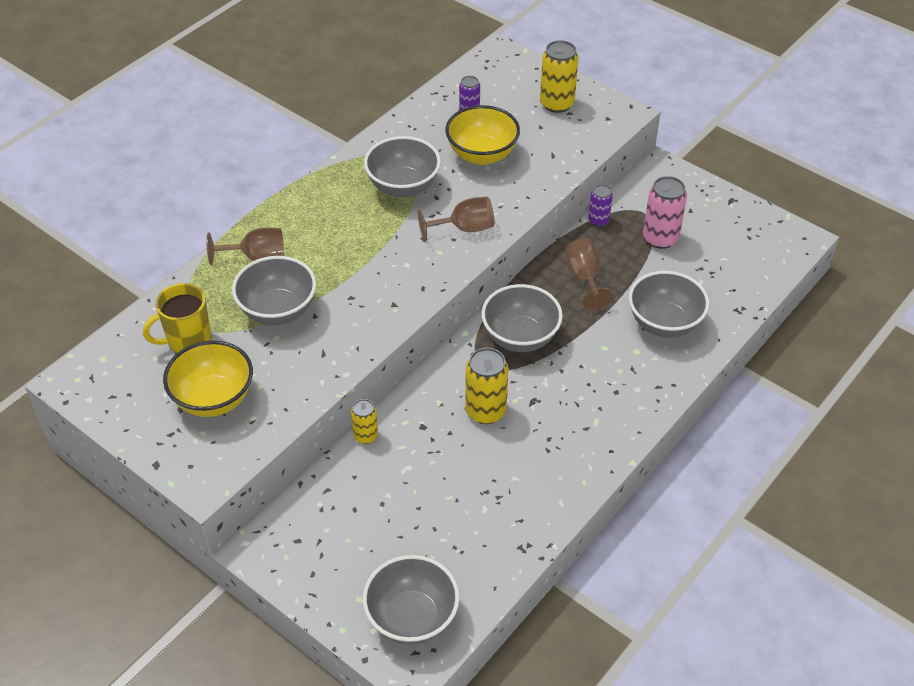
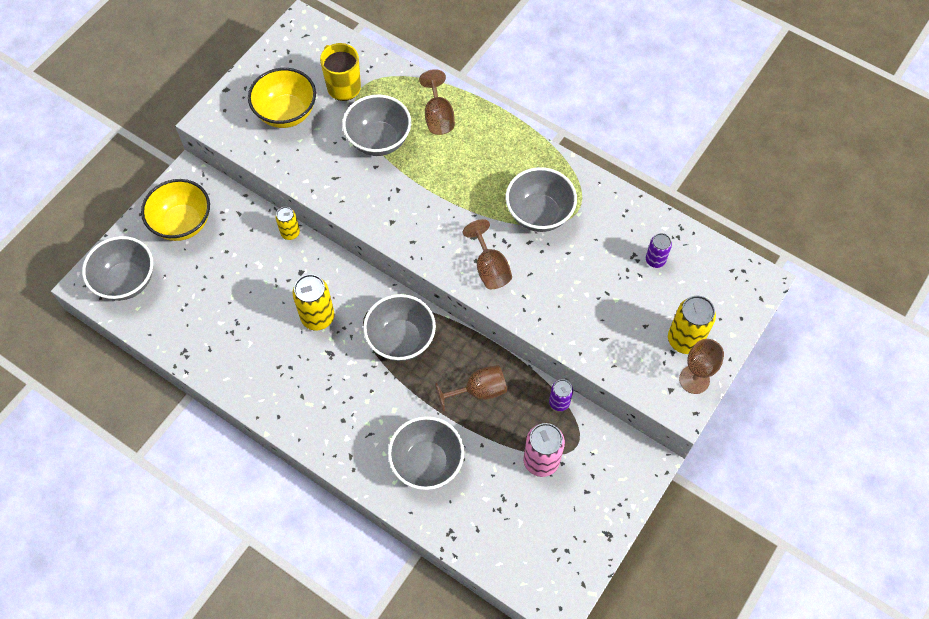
camera: 85 degrees right, 15 degrees up
yellow bowl [445,105,520,165] -> yellow bowl moved to [141,179,210,241]
none -> brown goblet [679,339,724,394]

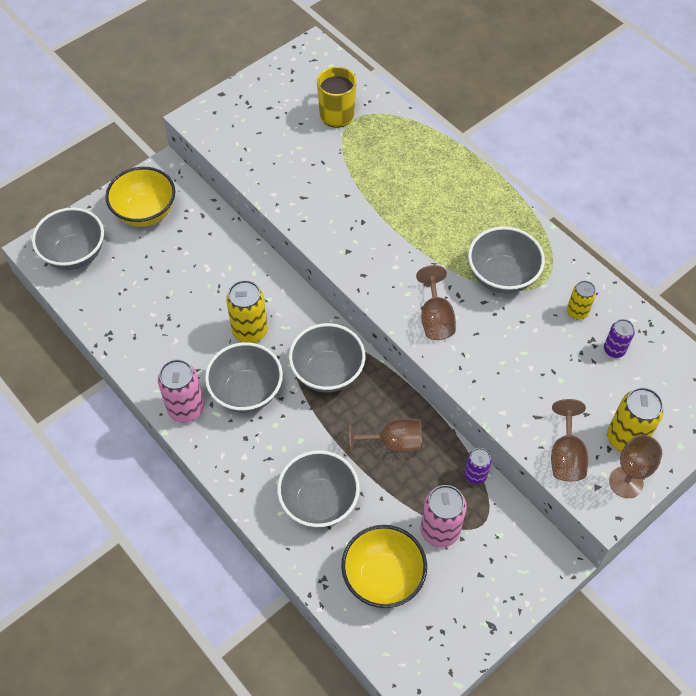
camera: 15 degrees right, 5 degrees down
yellow bowl [248,68,316,128] -> yellow bowl moved to [341,525,427,608]
yellow can [275,207,300,240] -> yellow can moved to [567,281,596,320]
grey bowl [342,94,411,156] -> grey bowl moved to [205,342,283,413]
brown goblet [419,69,455,135] -> brown goblet moved to [551,399,588,481]
none -> pink can [158,359,204,423]

